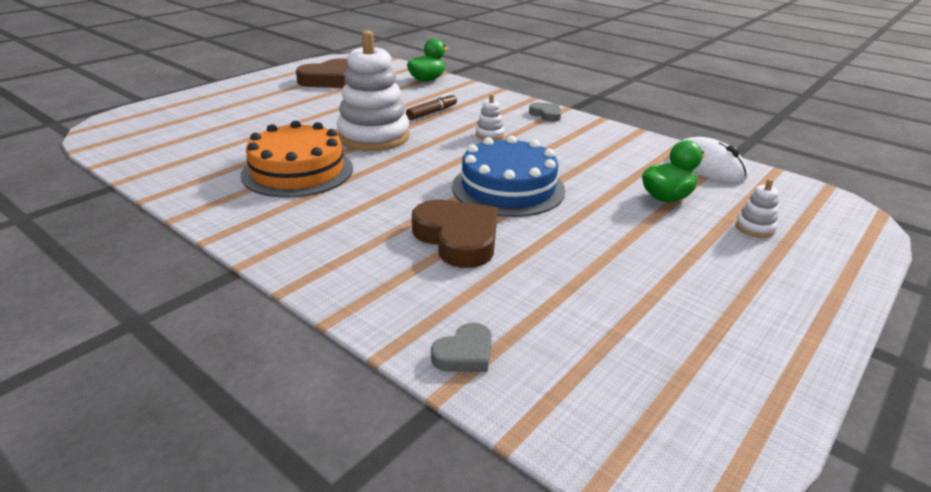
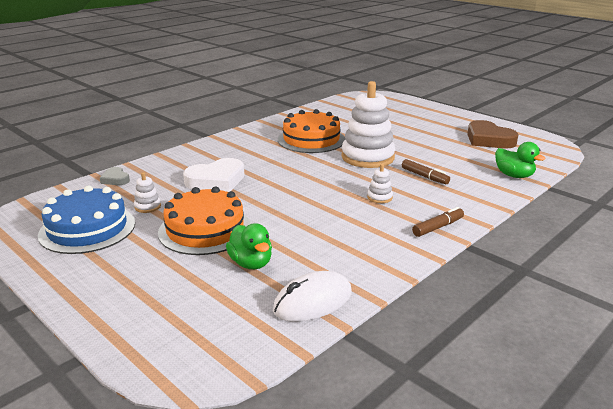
camera: 95 degrees right, 5 degrees down
brown heart [412,200,498,268] -> white heart [183,158,244,192]
blue cake [452,136,565,217] -> blue cake moved to [38,185,135,254]
grey heart [529,103,561,122] -> brown marker [412,207,464,237]
white stacking toy [736,179,779,238] -> white stacking toy moved to [134,172,161,213]
none -> orange cake [158,187,251,255]

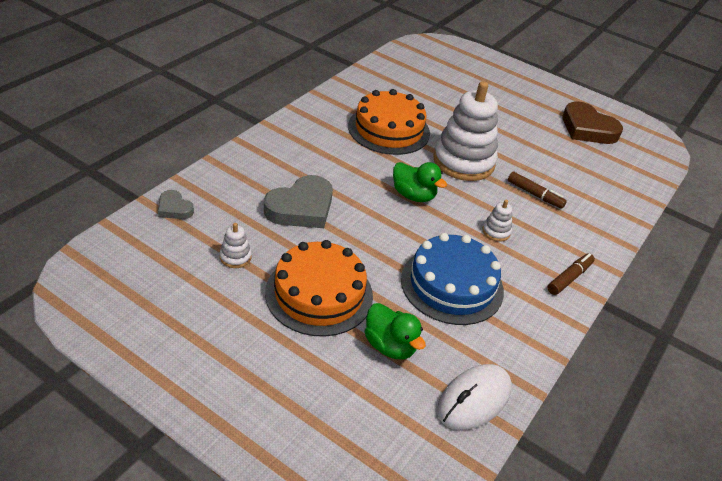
camera: 15 degrees left, 15 degrees up
blue cake [38,185,135,254] -> blue cake moved to [401,233,504,325]
white heart [183,158,244,192] -> grey heart [264,175,333,228]
green duck [495,142,546,178] -> green duck moved to [393,162,447,202]

